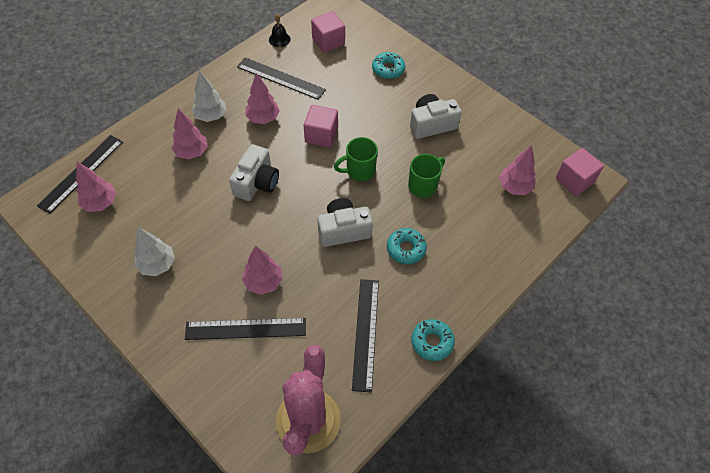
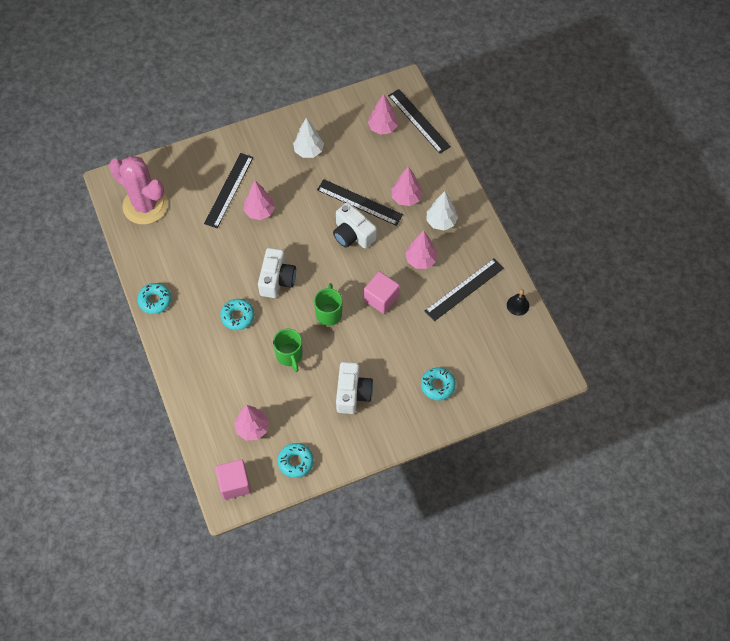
camera: 115 degrees right, 5 degrees up
pink cube [311,11,345,53] -> none
black ruler [352,279,379,392] -> black ruler moved to [317,179,403,226]
none -> turquoise donut [278,443,314,478]

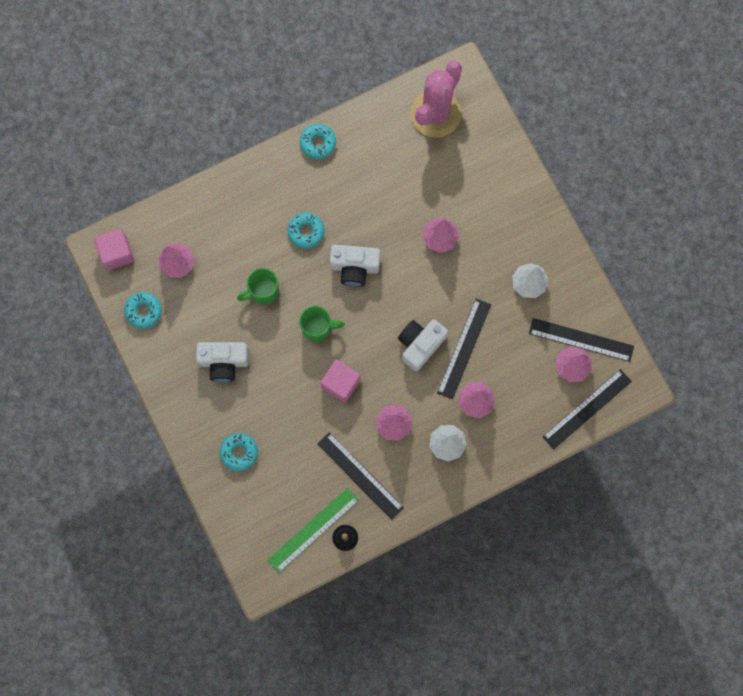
camera: 85 degrees right, 15 degrees up
black ruler [204,153,253,228] -> black ruler moved to [529,318,634,362]
none -> green ruler [268,488,359,573]

